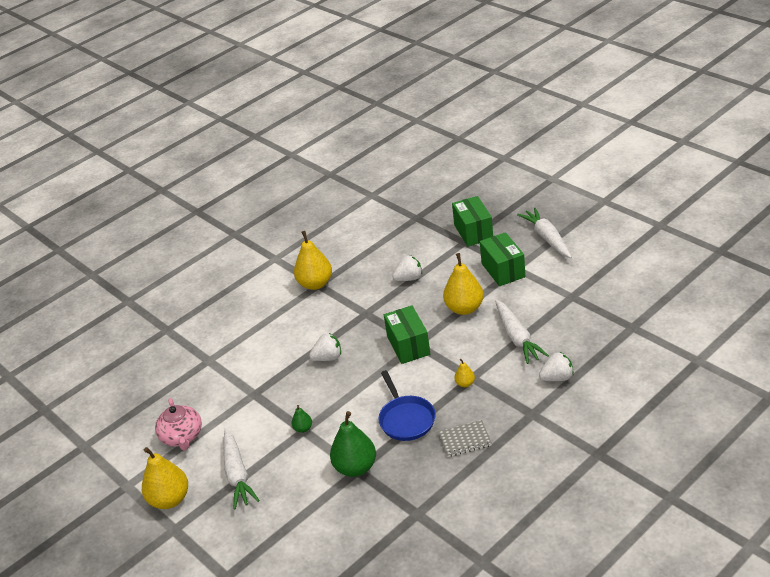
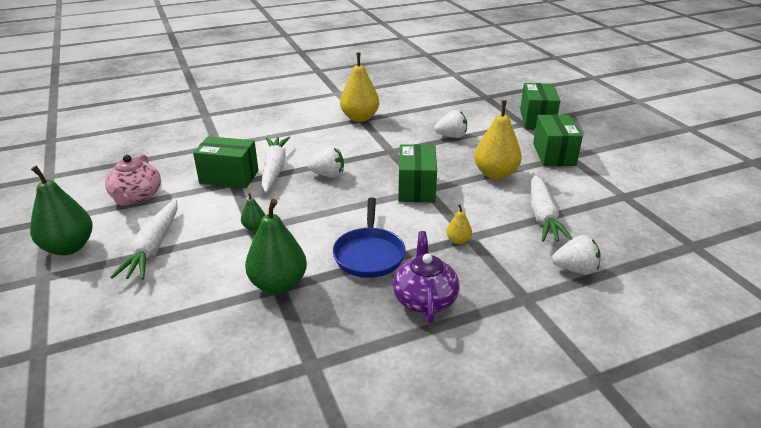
camera: 15 degrees right, 5 degrees down
yellow pear [142,447,188,509] -> green pear [30,166,93,255]
grey notebook [438,420,492,457] -> purple teapot [393,231,459,323]
white carrot [517,207,572,258] -> white carrot moved to [261,137,290,193]
none -> green box [193,136,259,188]

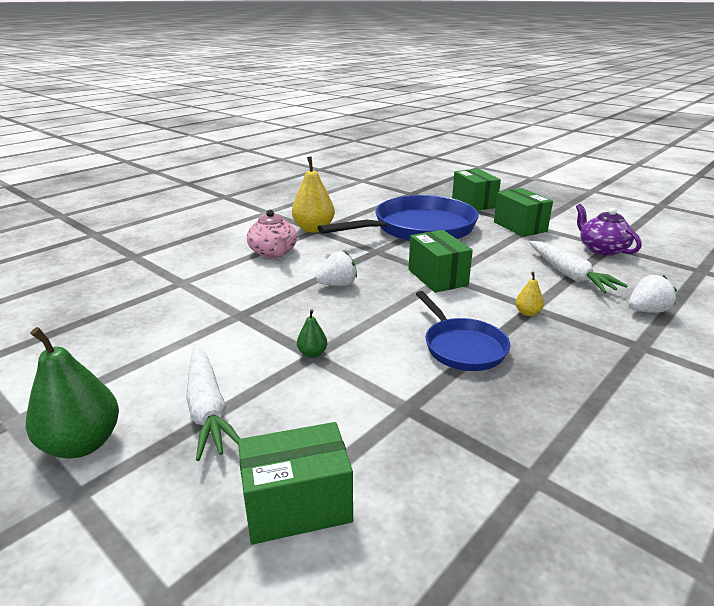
camera: 25 degrees left, 5 degrees down
pink teapot [105,154,161,206] -> pink teapot moved to [247,210,297,258]
green box [193,136,259,188] -> green box moved to [238,422,353,544]
green pear [245,199,307,294] -> none
white carrot [261,137,290,193] -> none
purple teapot [393,231,459,323] -> purple teapot moved to [576,204,642,256]
white strawberry [434,110,467,138] -> blue pan [318,195,479,241]
yellow pear [474,100,522,179] -> none

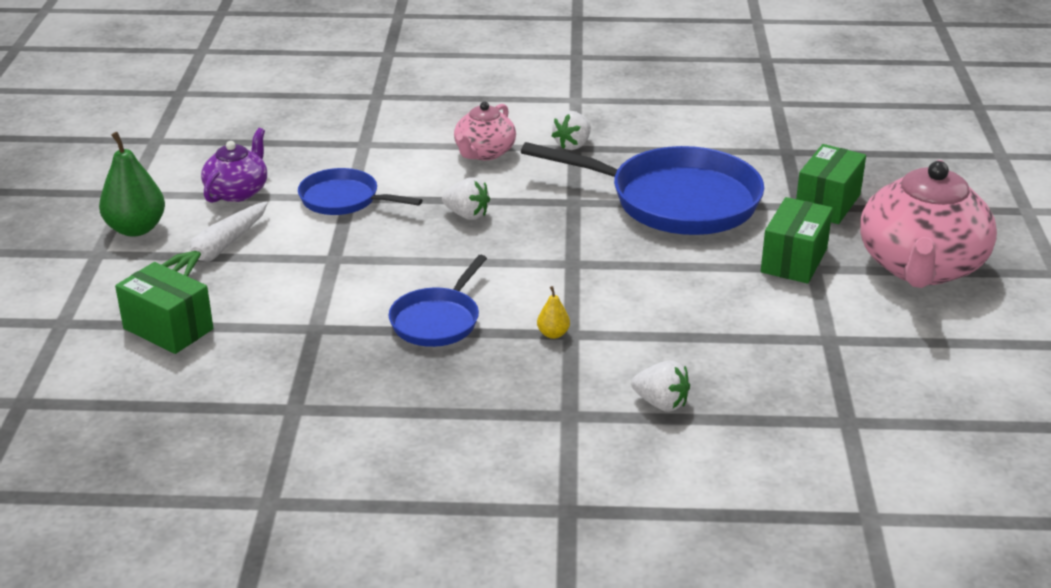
camera: 50 degrees right, 5 degrees up
yellow pear [292,156,335,233] -> white strawberry [552,111,591,150]
green pear [297,309,327,358] -> none
green box [409,230,473,293] -> none
white carrot [529,241,628,293] -> none
purple teapot [576,204,642,256] -> purple teapot moved to [201,128,267,203]
none -> blue pan [298,168,422,215]
none -> pink teapot [860,160,997,288]

